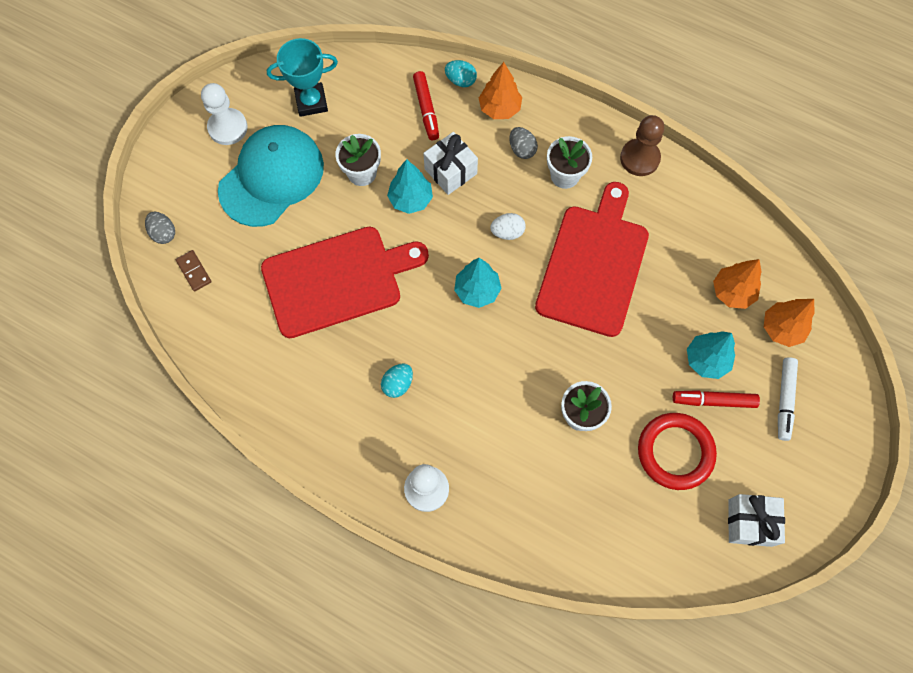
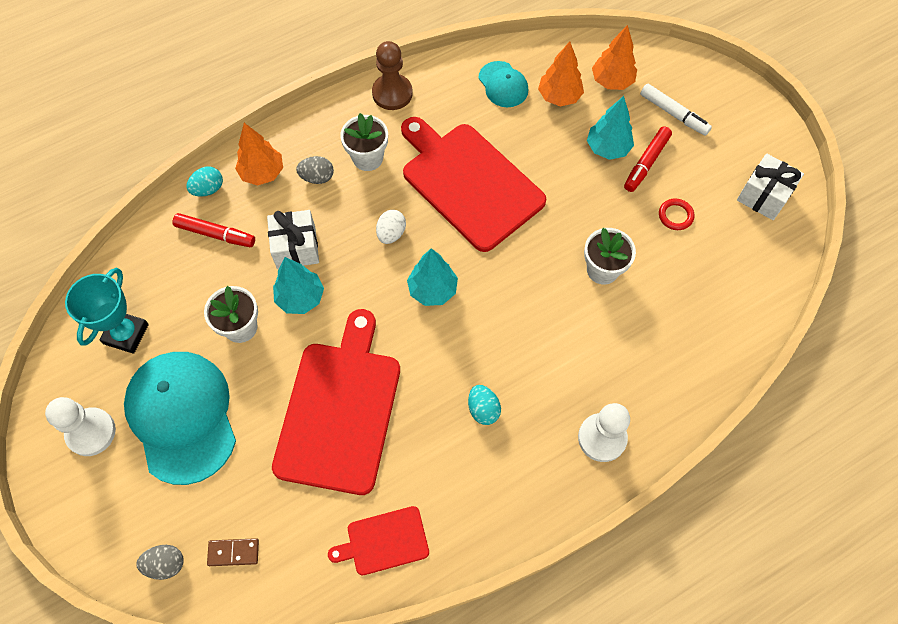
camera: 60 degrees left, 5 degrees down
red ring [638,413,717,490] -> red ring [659,198,694,230], size x0.47
none -> red cutting board [328,506,429,575]
none -> turquoise cap [478,61,528,107]

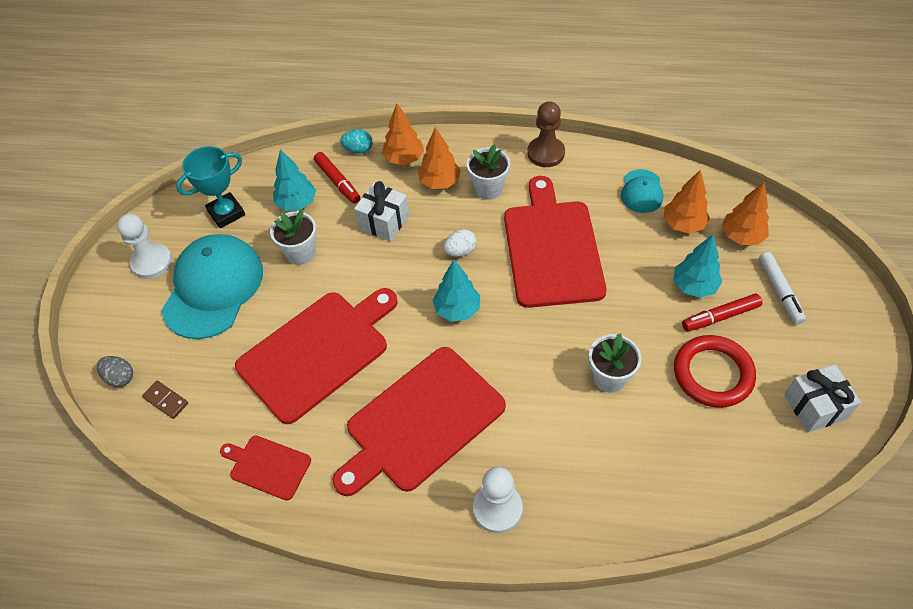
camera: 40 degrees right, 10 degrees down
turquoise tree [273,257,324,314] -> turquoise tree moved to [273,149,316,211]
grey egg [296,156,334,184] -> orange tree [418,127,461,189]
turquoise egg [468,385,501,425] -> red cutting board [333,347,506,496]
red ring [659,198,694,230] -> red ring [674,335,756,408], size x2.14

